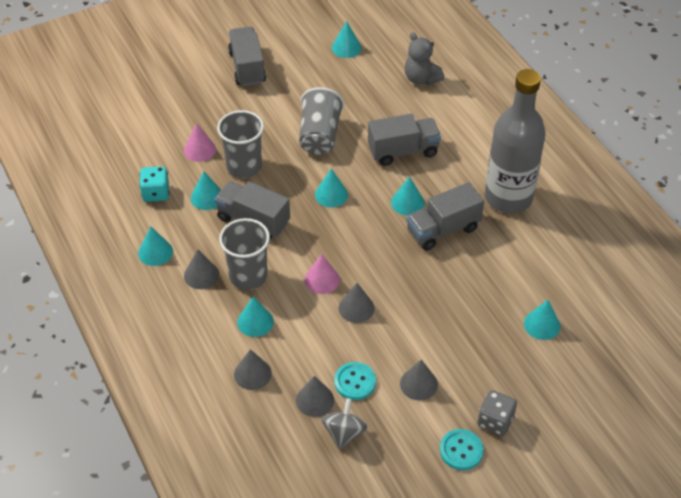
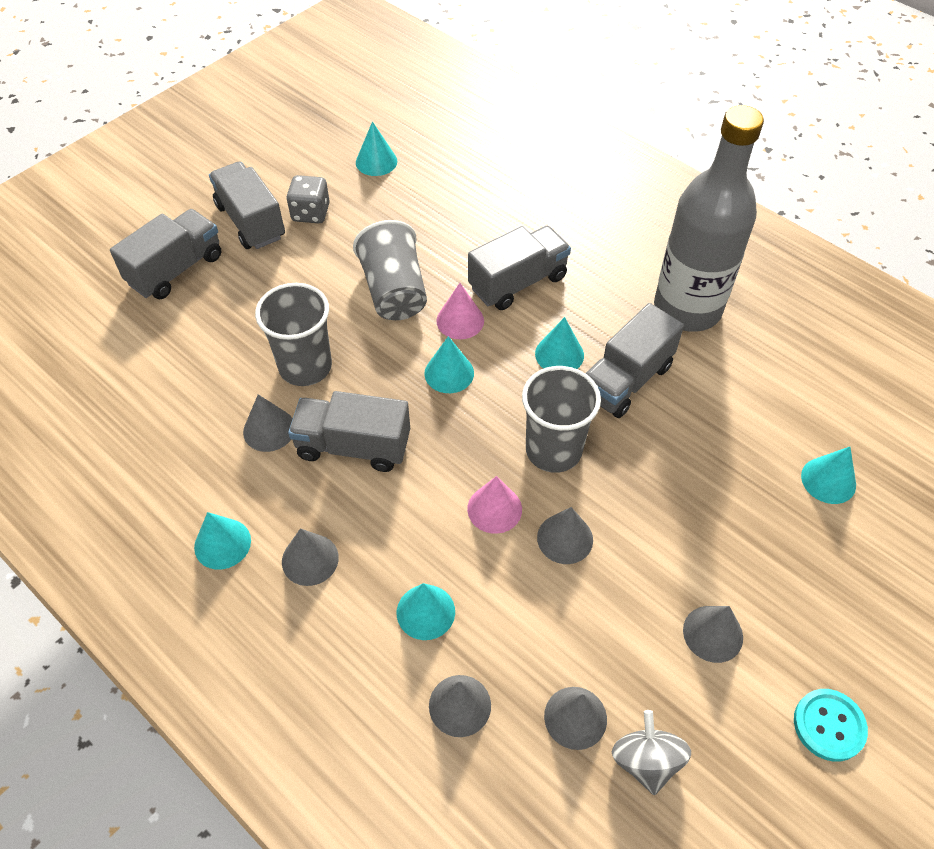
camera: 20 degrees left, 5 degrees up
turquoise dice [139,166,169,202] -> none
pink cone [184,123,216,162] -> pink cone moved to [436,283,484,339]
turquoise cone [191,171,221,210] -> grey cone [243,394,293,452]
grey cup [219,218,270,290] -> grey cup moved to [522,366,601,473]
turquoise button [334,362,376,400] -> none
grey teddy bear [405,32,444,85] -> none
grey dice [478,390,517,436] -> grey dice moved to [286,175,330,223]
none -> grey truck [110,209,221,299]

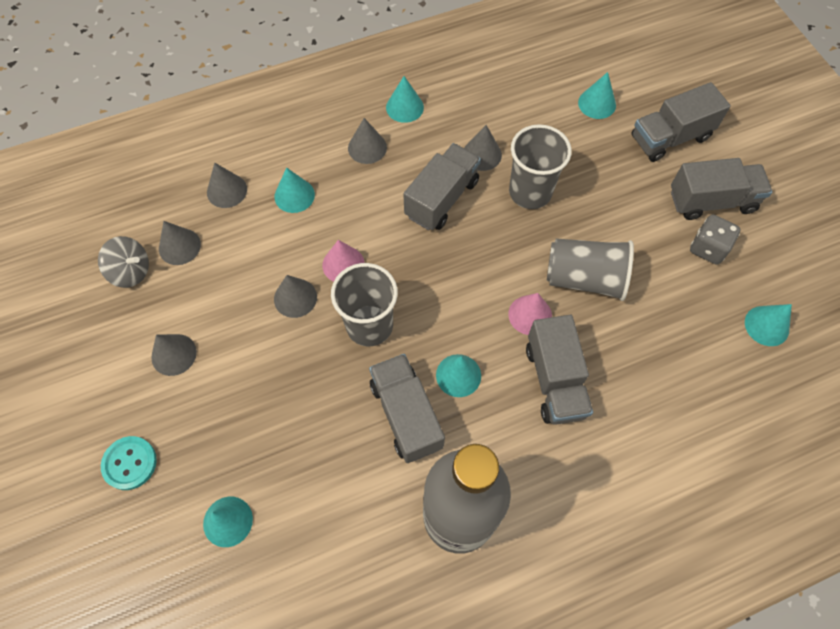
camera: 115 degrees right, 10 degrees up
grey truck [110,209,221,299] -> grey truck turned 90 degrees clockwise [632,82,731,162]
turquoise cone [424,336,474,393] -> turquoise cone moved to [578,72,616,119]
turquoise button [794,689,868,762] -> turquoise button moved to [101,436,157,490]

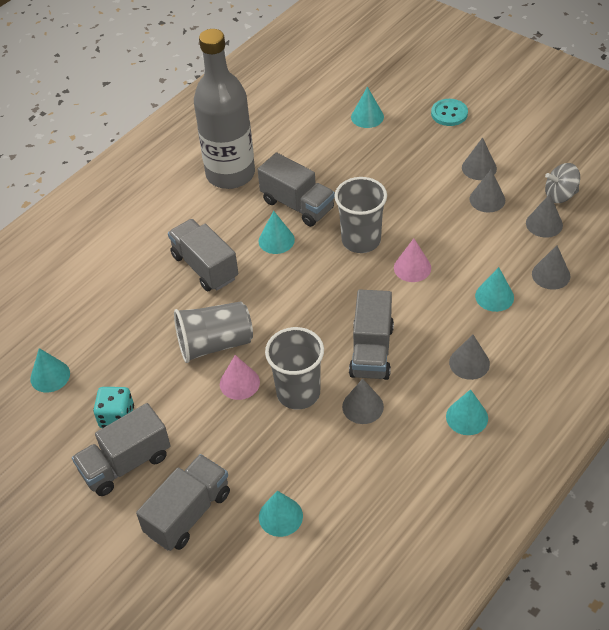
camera: 155 degrees right, 15 degrees down
grey cone [274,275,317,318] -> grey cone moved to [469,170,505,212]
pink cone [508,293,552,335] -> pink cone moved to [220,355,260,400]
grey dice [690,215,741,265] -> turquoise dice [93,387,134,428]

